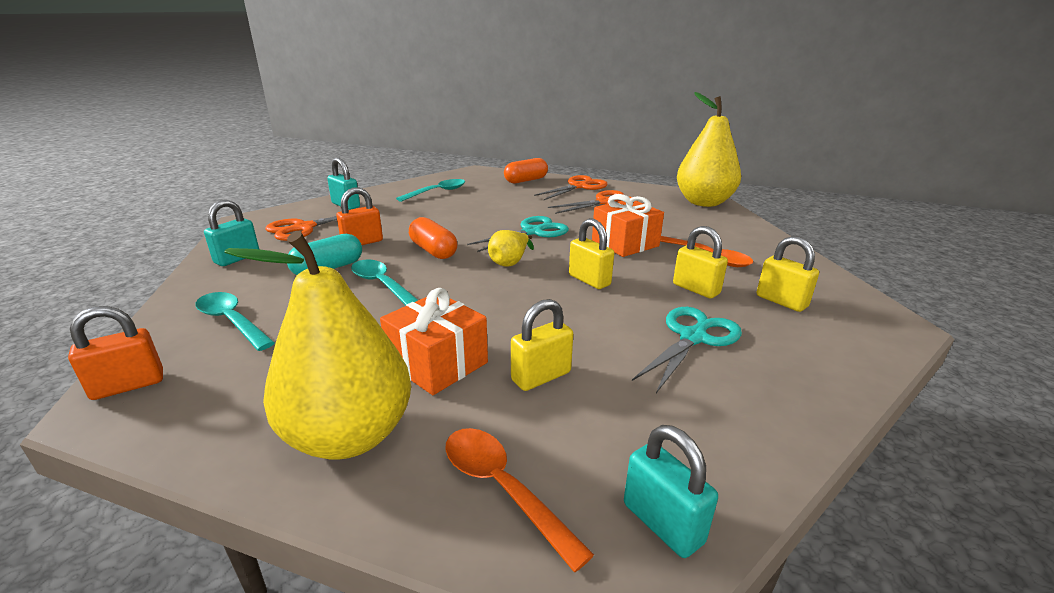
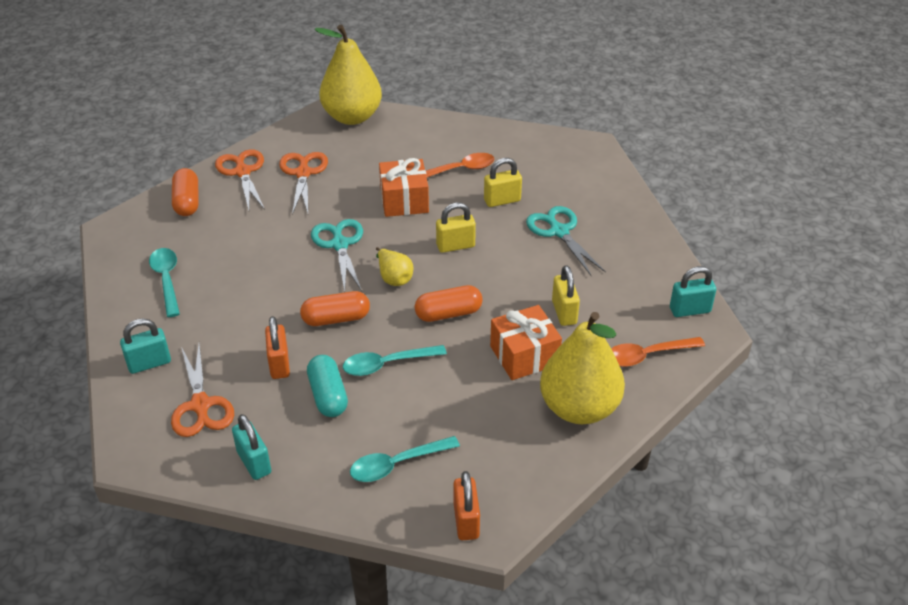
camera: 65 degrees left, 15 degrees up
yellow padlock [757,236,819,312] -> none
none -> orange capsule [415,285,483,322]

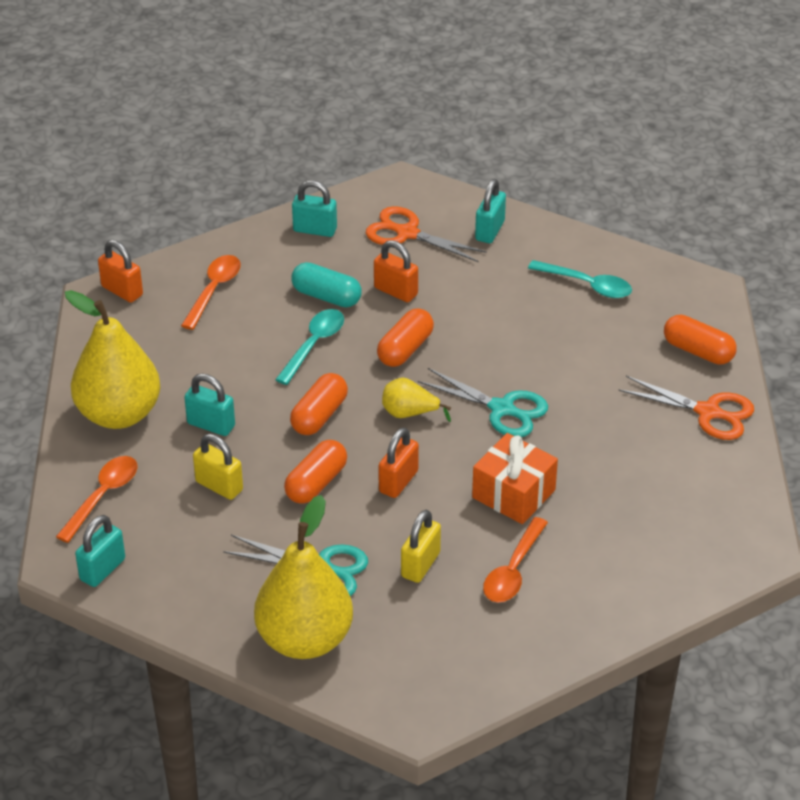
camera: 135 degrees right, 0 degrees up
orange scissors [279,152,328,215] -> none
yellow pear [314,24,382,125] -> yellow pear moved to [254,495,353,659]
turquoise spoon [350,436,460,482] -> orange spoon [181,255,241,330]
yellow padlock [436,203,476,253] -> orange padlock [378,427,419,498]
orange gift [490,305,562,380] -> turquoise padlock [184,373,235,436]
none -> orange capsule [284,440,347,504]

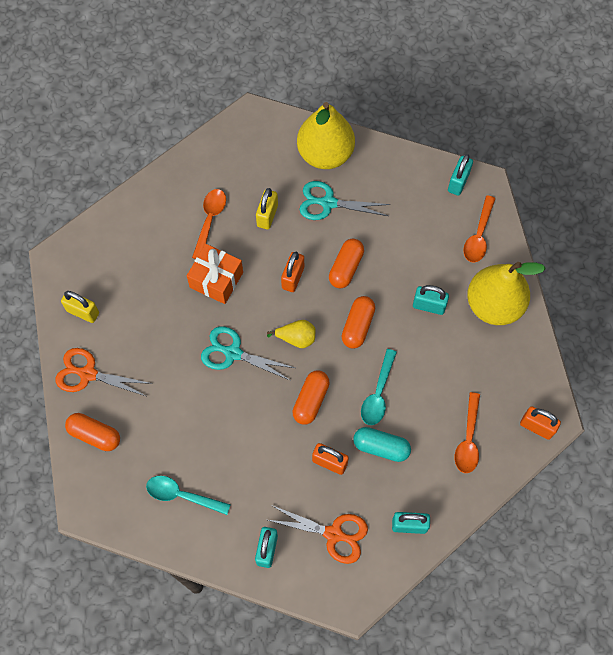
camera: 170 degrees right, 25 degrees up
yellow padlock [193,434,243,500] -> yellow padlock moved to [61,291,99,323]

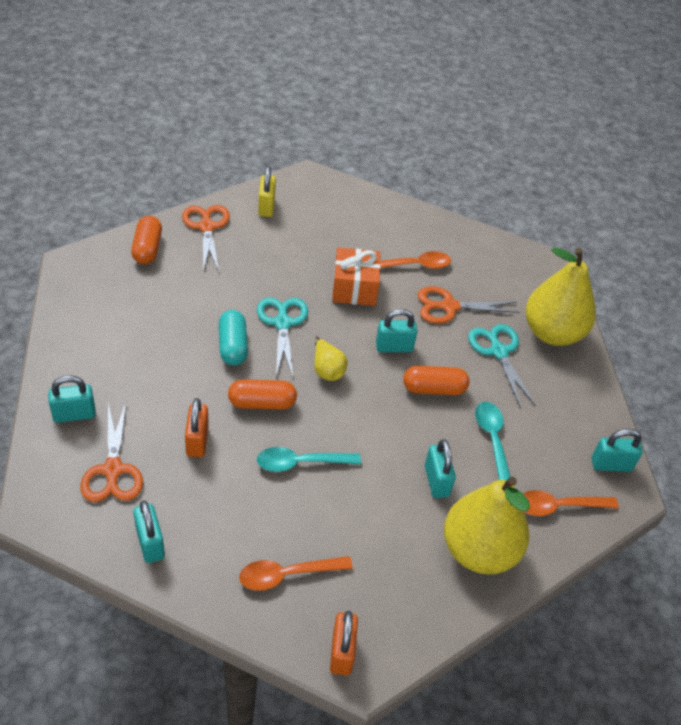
camera: 60 degrees right, 20 degrees down
turquoise spoon [146,476,231,515] -> turquoise spoon moved to [475,402,511,481]
yellow padlock [256,188,278,229] -> orange scissors [418,286,520,324]
orange padlock [281,252,304,292] -> turquoise padlock [376,309,418,352]
orange capsule [342,296,375,348] -> none
turquoise capsule [353,427,411,462] -> turquoise capsule moved to [219,310,248,366]

